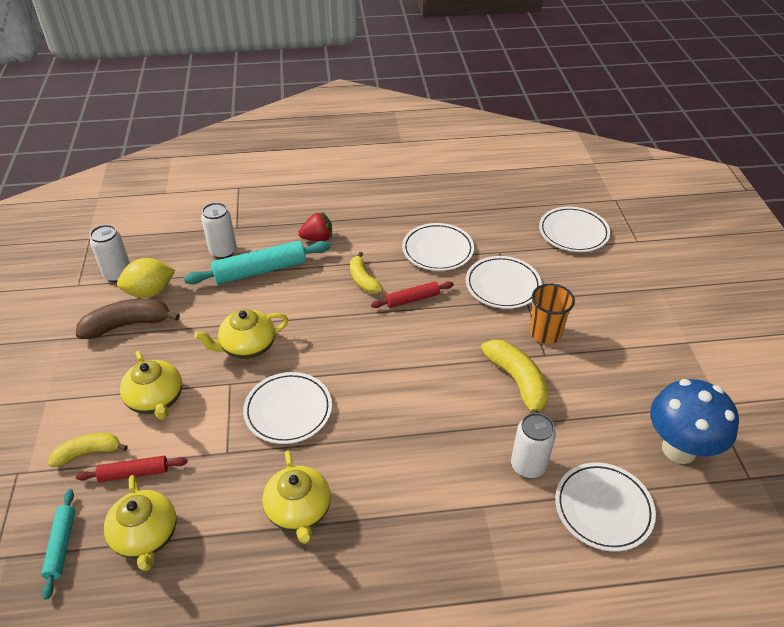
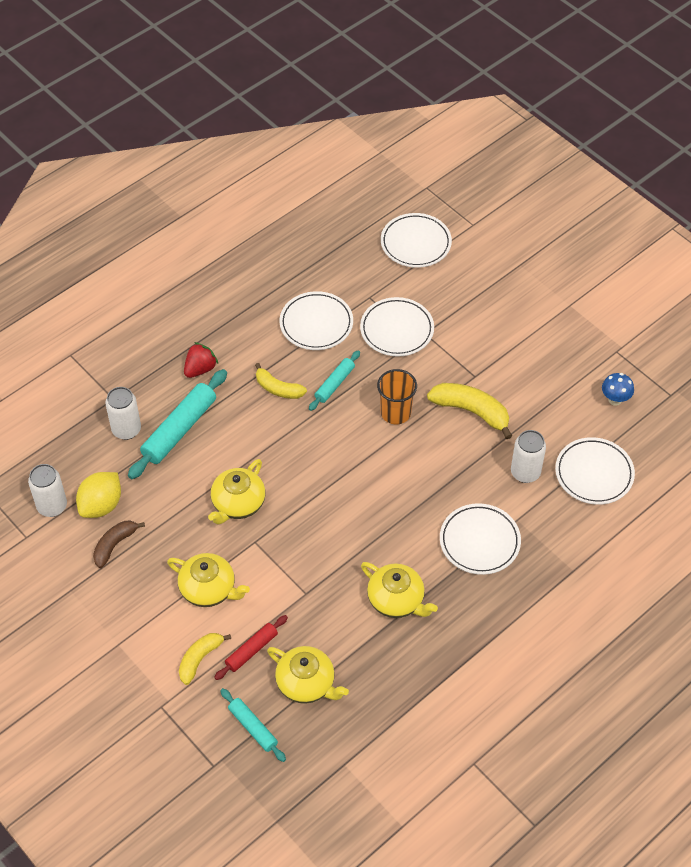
camera: 35 degrees left, 10 degrees up
brown banana [76,298,180,339] -> brown banana [93,521,145,568], size x0.65
white plate [243,372,332,444] -> white plate moved to [440,503,521,575]
red rolling pin [371,281,454,308] -> turquoise rolling pin [309,350,360,411]
orange cup [530,284,575,344] -> orange cup moved to [377,369,417,424]
blue mushroom [650,379,739,464] -> blue mushroom [602,373,634,406], size x0.48

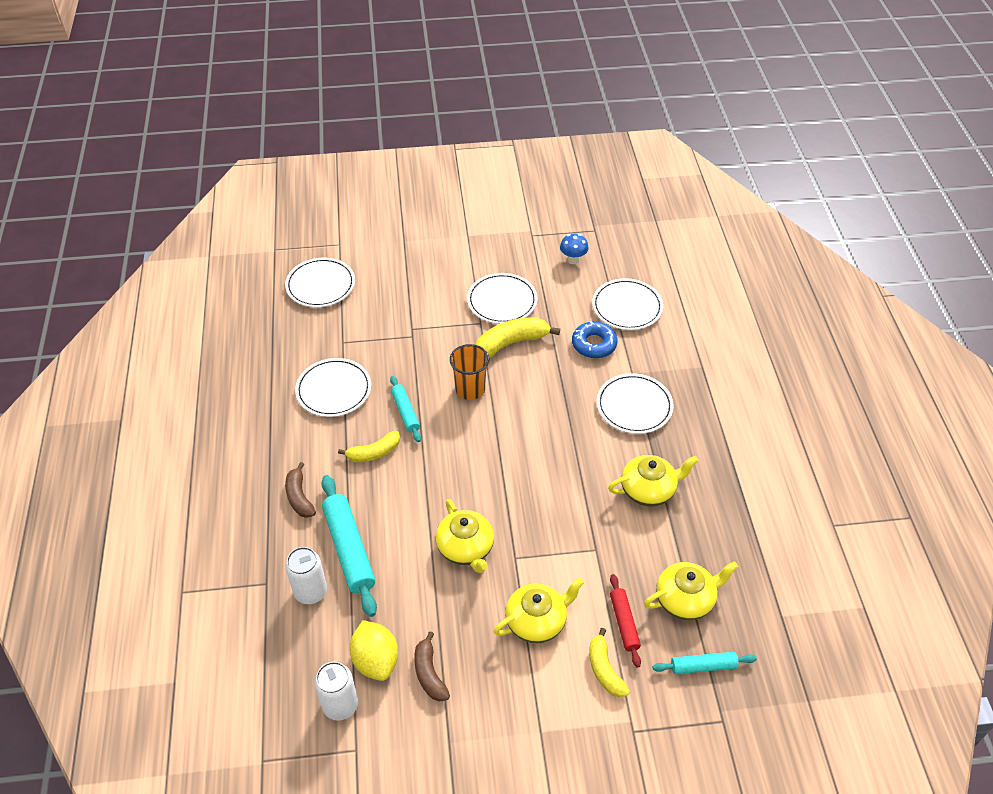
camera: 55 degrees left, 5 degrees down
red strawberry [184,342,218,378] -> brown banana [285,462,316,518]
white plate [360,297,434,356] -> white plate moved to [467,273,538,324]
white can [511,430,546,483] -> blue donut [572,321,618,358]

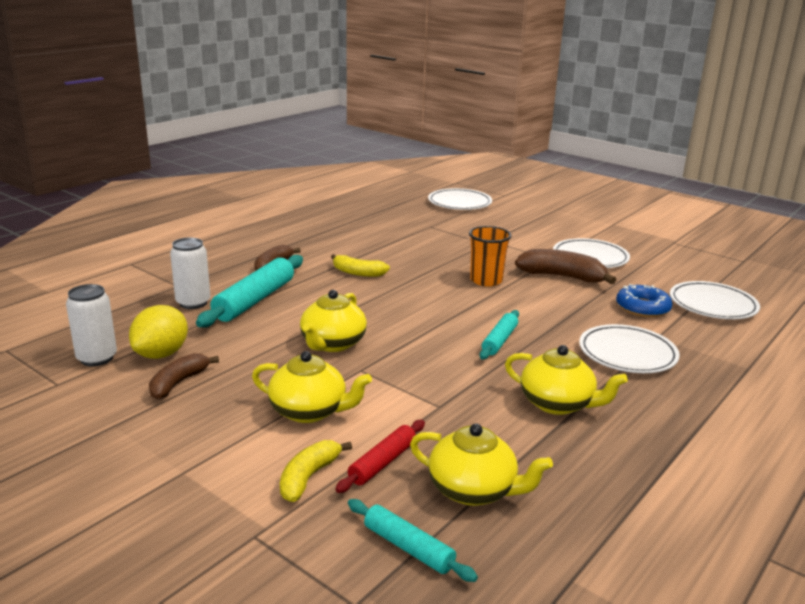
camera: 45 degrees right, 25 degrees down
white plate [295,358,371,417] -> none
turquoise rolling pin [390,376,421,442] -> turquoise rolling pin moved to [480,310,519,359]
yellow banana [476,317,560,358] -> brown banana [515,249,616,284]
blue mushroom [560,234,589,264] -> none

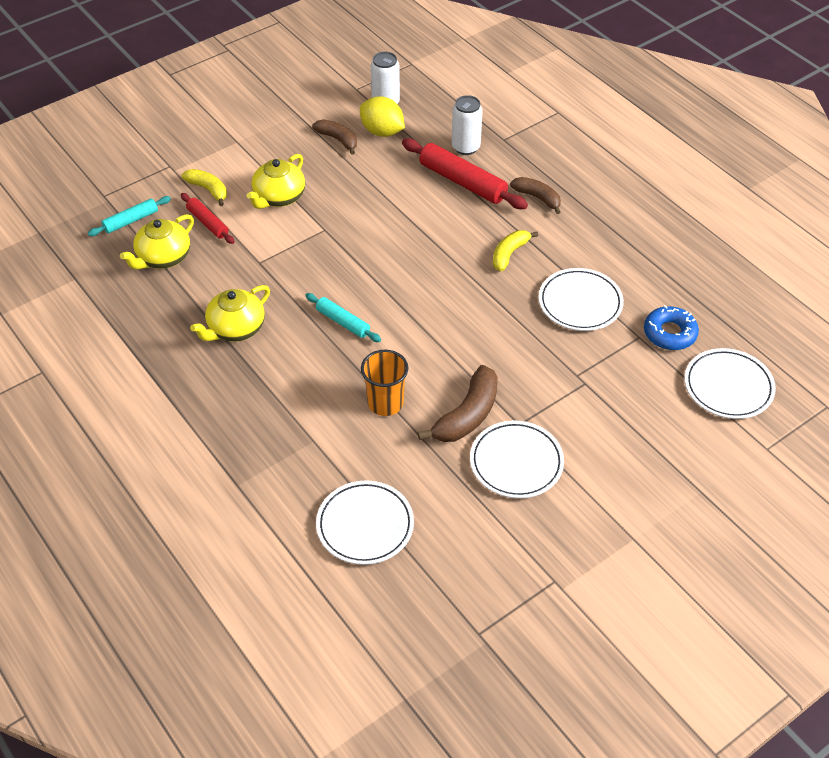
camera: 105 degrees right, 25 degrees up
turquoise rolling pin [196,255,303,327] -> red rolling pin [402,138,528,209]
yellow teapot [300,290,367,352] -> none
orange cup [469,226,511,287] -> orange cup moved to [361,350,408,416]
white plate [579,324,680,373] -> white plate moved to [539,268,624,331]
blue donut [616,284,673,317] -> blue donut moved to [644,305,699,350]

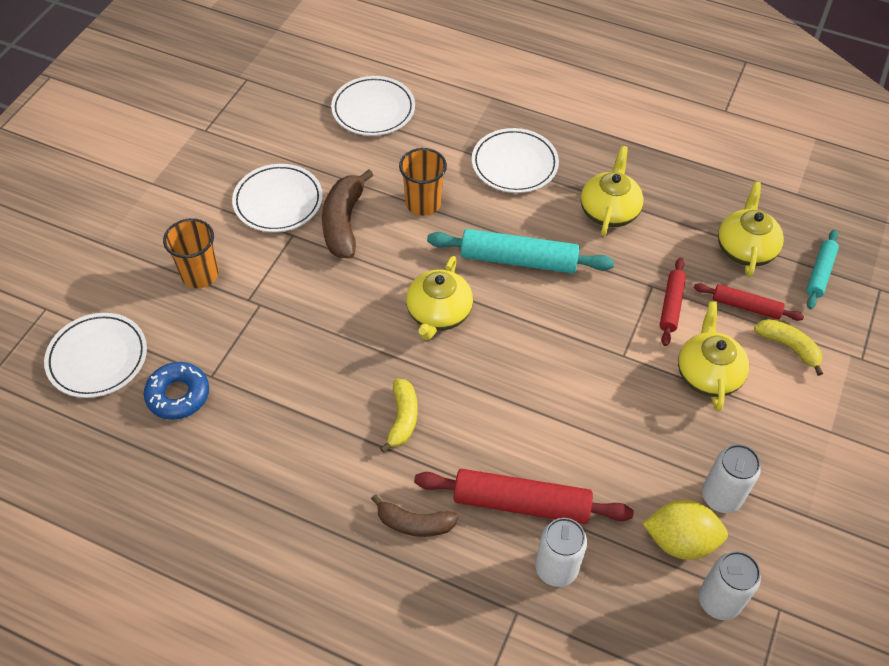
camera: 150 degrees right, 5 degrees up
yellow banana [181,169,227,206] -> yellow banana turned 150 degrees counterclockwise [754,319,823,376]
turquoise rolling pin [305,293,381,342] -> turquoise rolling pin [427,229,614,274], size x1.75
brown banana [312,120,357,155] -> white can [702,444,761,513]
white plate [539,268,624,331] -> white plate moved to [472,128,559,193]
none -> orange cup [163,218,219,288]
none -> yellow teapot [406,256,473,340]
none -> red rolling pin [660,258,686,346]

